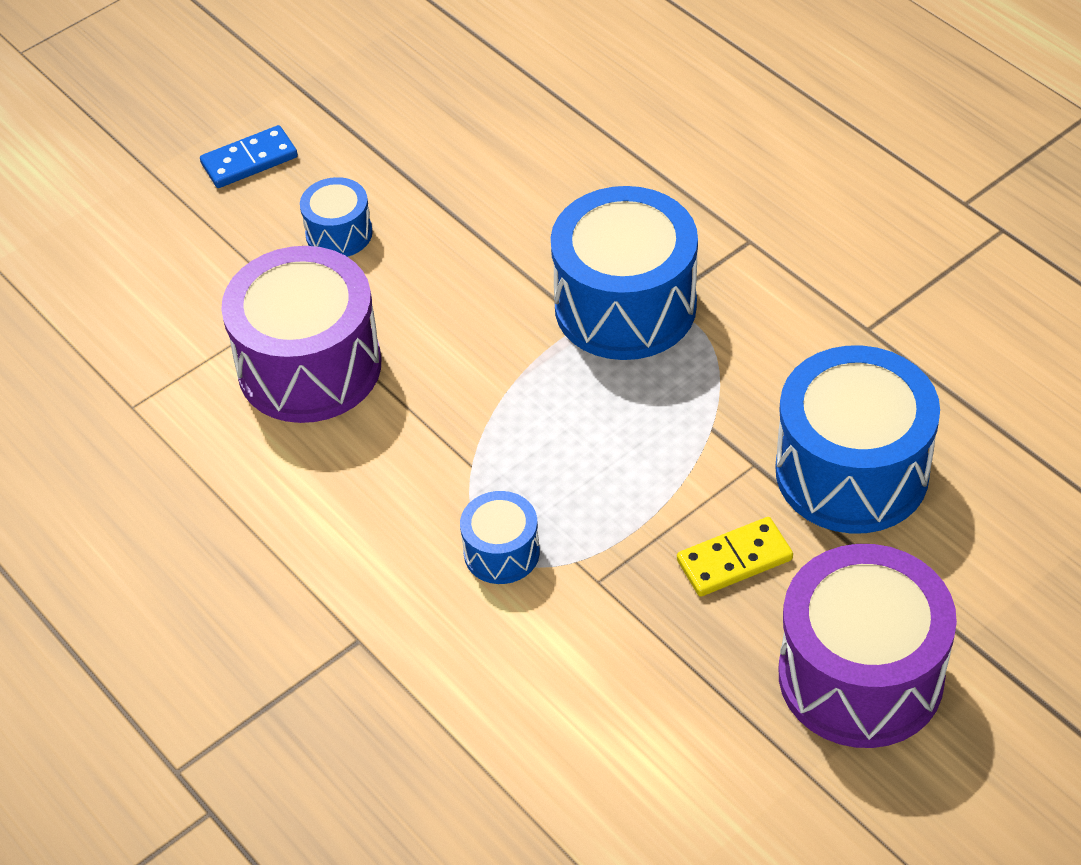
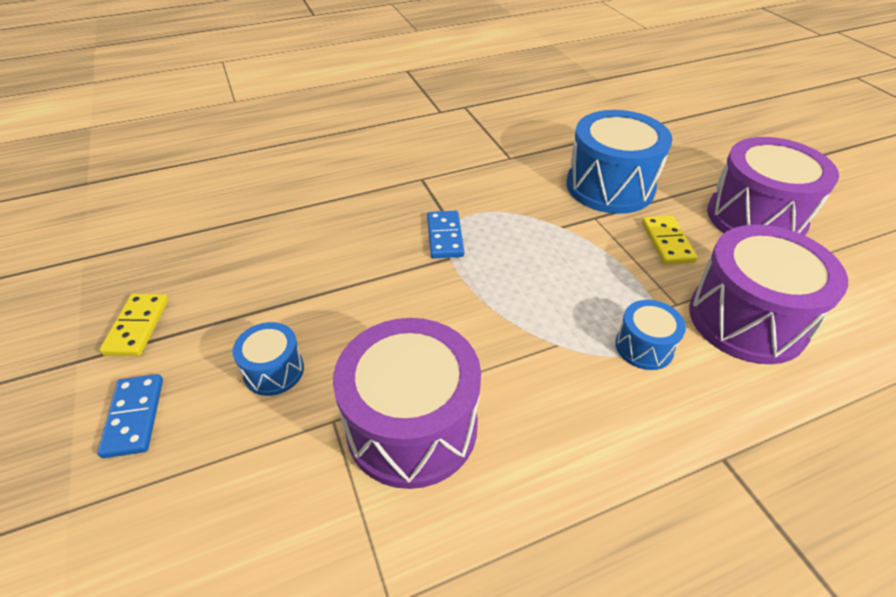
camera: 75 degrees left, 5 degrees down
blue drum [551,186,698,360] -> blue domino [427,211,464,259]
none -> yellow domino [100,294,169,356]
none -> purple drum [689,225,848,364]

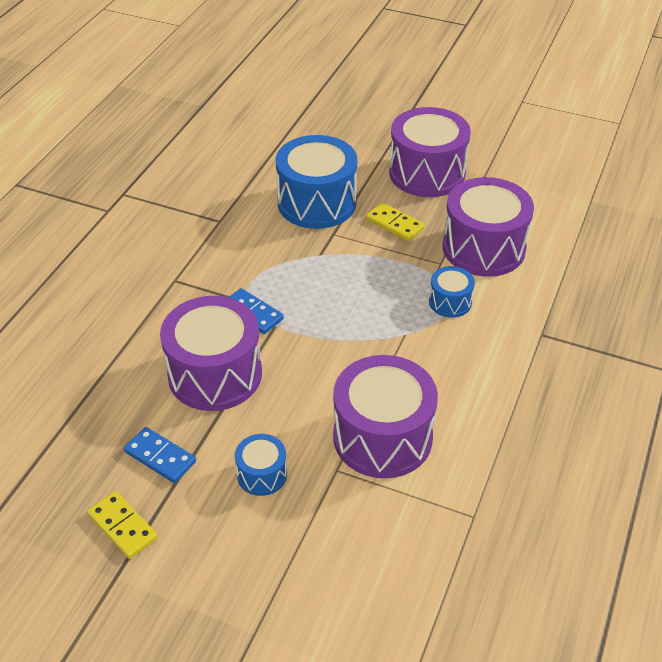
camera: 45 degrees left, 0 degrees up
blue domino [97,374,163,458] -> blue domino moved to [124,427,196,483]
none -> purple drum [160,296,262,411]

